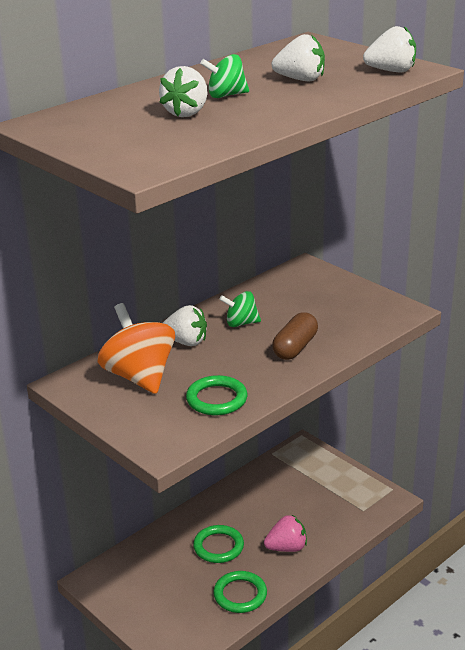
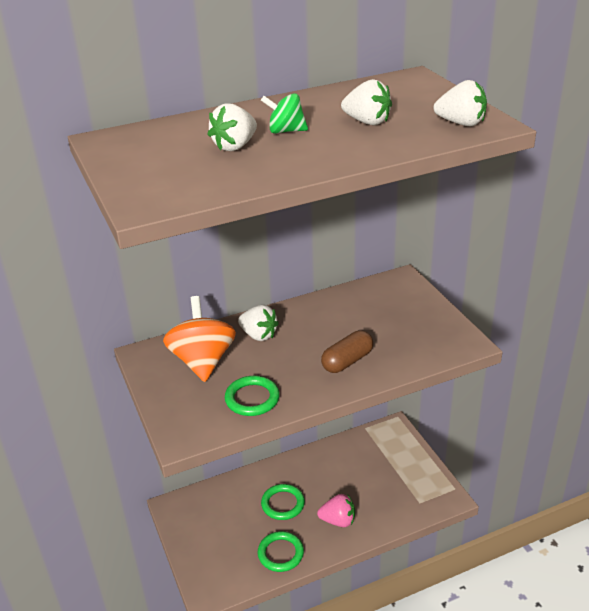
camera: 20 degrees right, 5 degrees up
green spinning top [219,291,261,327] -> none

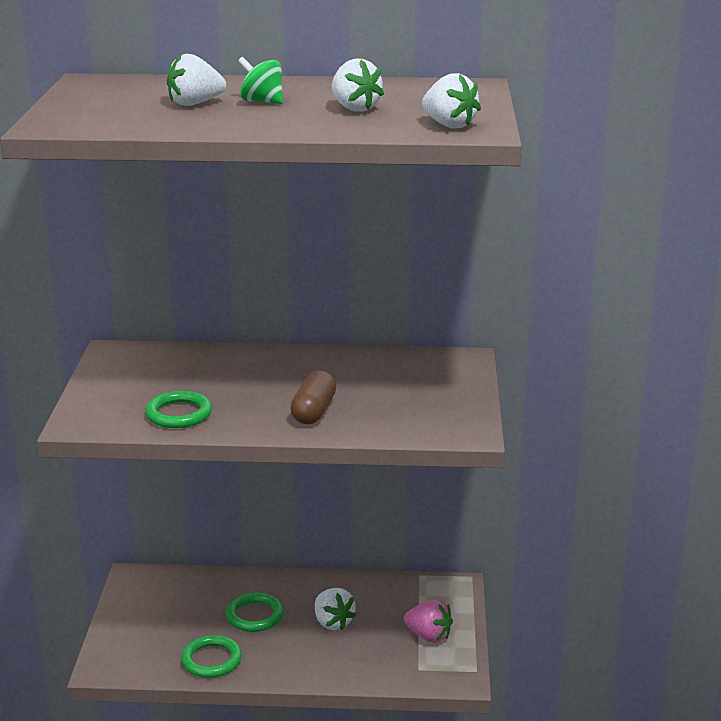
camera: 25 degrees right, 10 degrees down
orange spinning top [163,296,236,382] -> none
white strawberry [238,305,279,341] -> white strawberry moved to [315,588,356,630]
pink strawberry [317,494,355,527] -> pink strawberry moved to [404,599,453,643]
brown capsule [321,330,373,373] -> brown capsule turned 60 degrees counterclockwise [291,371,336,424]

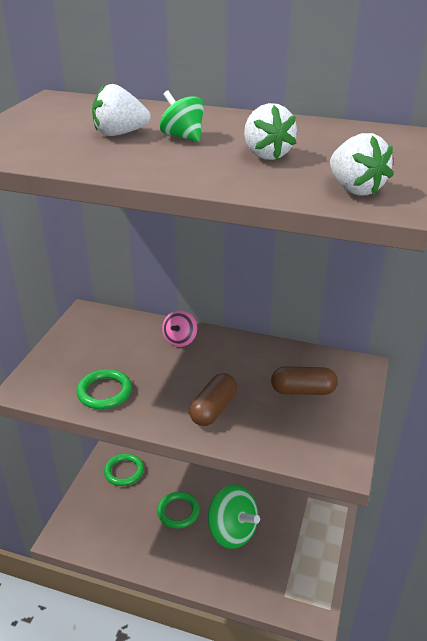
camera: 15 degrees right, 10 degrees up
green ring [181,635,242,678] -> green ring moved to [104,453,144,486]
white strawberry [315,588,356,630] -> green spinning top [208,485,260,549]
pink strawberry [404,599,453,643] -> none
none -> pink spinning top [162,310,197,347]
none -> brown capsule [271,366,338,395]

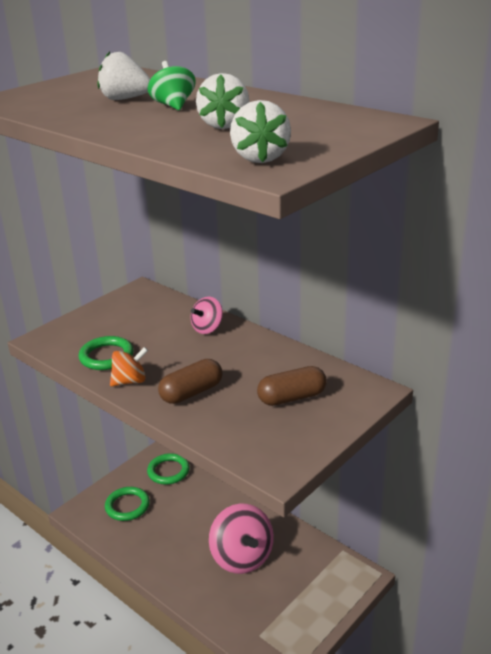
camera: 25 degrees right, 5 degrees down
green ring [157,492,200,529] -> green ring moved to [105,487,150,521]
green spinning top [208,485,260,549] -> pink spinning top [209,504,274,574]
brown capsule [271,366,338,395] -> brown capsule turned 45 degrees counterclockwise [257,366,327,406]
none -> orange spinning top [110,347,148,386]

